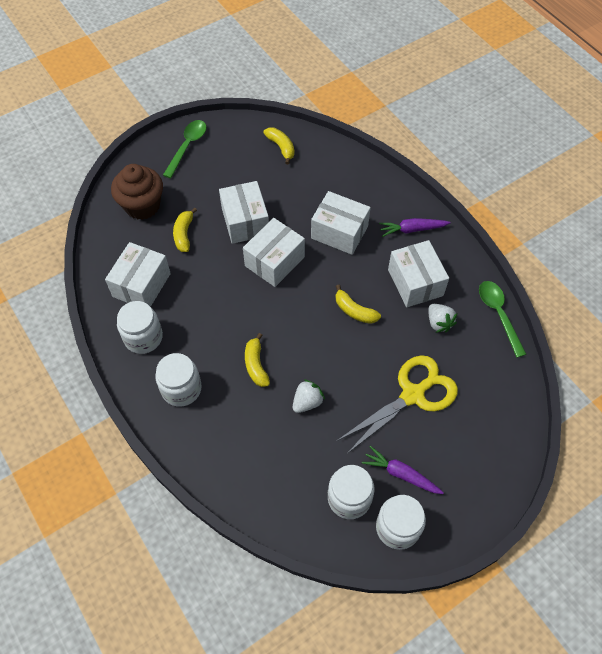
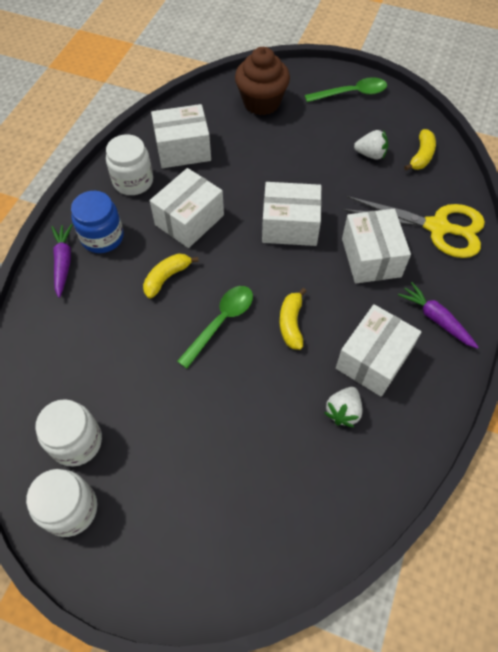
camera: 55 degrees right, 0 degrees up
white jar [155,353,202,407] -> blue jar [71,191,124,253]
yellow banana [173,208,197,252] -> none
white box [219,181,269,244] -> white box moved to [150,168,224,248]
white strawberry [293,379,325,413] -> white strawberry moved to [354,130,388,160]
yellow scissors [337,355,458,454] -> yellow scissors moved to [342,196,485,258]
purple carrot [362,446,444,494] -> purple carrot moved to [51,224,72,298]
green spoon [479,281,526,358] -> green spoon moved to [177,286,253,369]

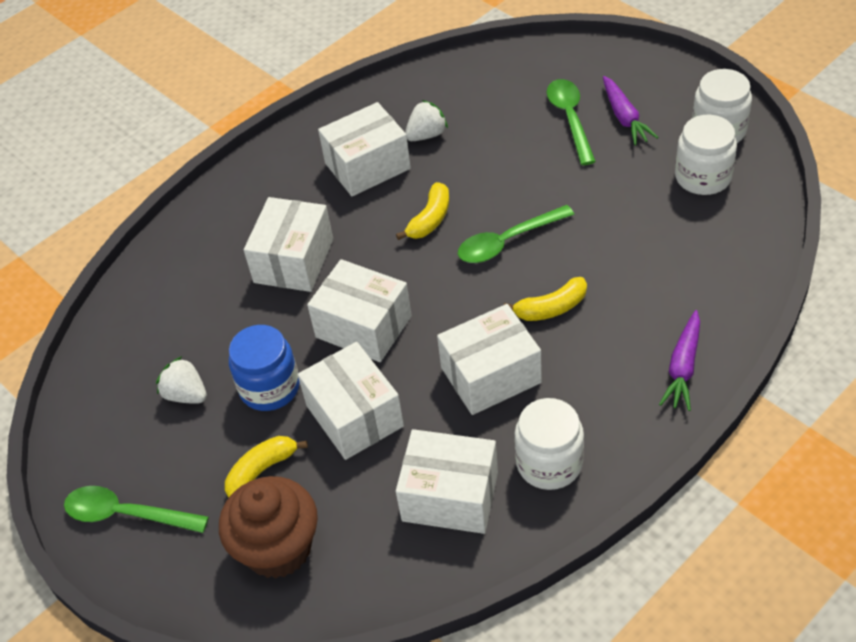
camera: 150 degrees left, 10 degrees down
blue jar [71,191,124,253] -> blue jar moved to [229,325,300,411]
yellow scissors [342,196,485,258] -> none
purple carrot [398,282,479,349] -> purple carrot moved to [603,76,659,145]
yellow banana [404,129,436,170] -> yellow banana moved to [225,436,308,498]
none -> white box [298,342,404,460]
none -> green spoon [547,79,596,165]

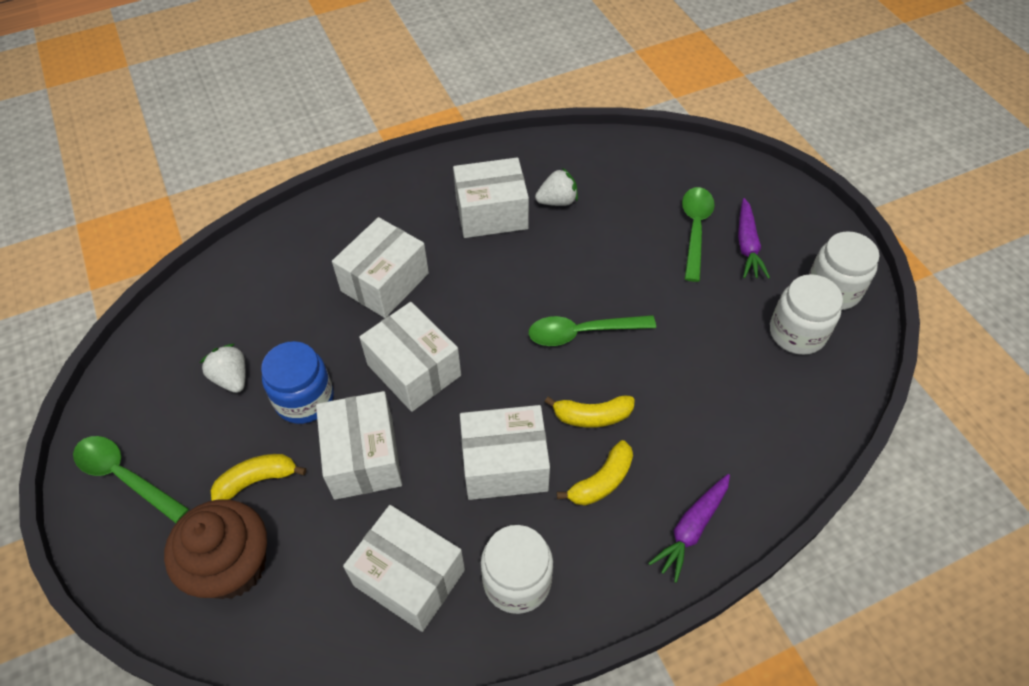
camera: 15 degrees right, 5 degrees up
yellow banana [396,182,449,240] -> yellow banana moved to [557,440,633,506]

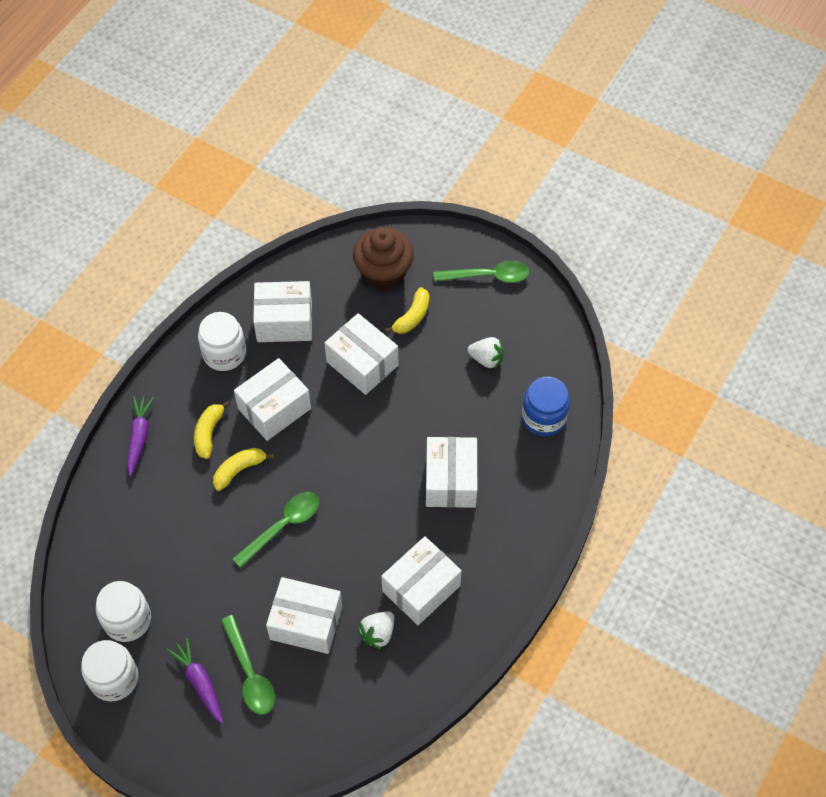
camera: 145 degrees right, 5 degrees up
blue jar [261,341,334,424] -> blue jar moved to [522,377,570,436]
white box [359,302,461,412] -> white box moved to [266,577,342,654]

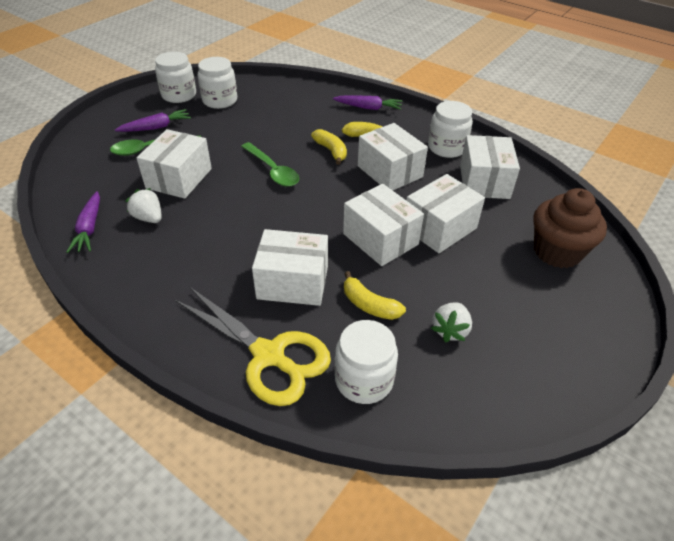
camera: 95 degrees right, 15 degrees down
white box [381,536,462,625] -> white box moved to [343,184,424,266]
yellow banana [385,287,429,334] -> yellow banana moved to [344,271,406,320]
green spoon [433,260,530,283] -> none
blue jar [522,377,570,436] -> white jar [335,320,398,404]
none -> purple carrot [67,191,100,253]
none -> yellow scissors [175,286,331,406]

